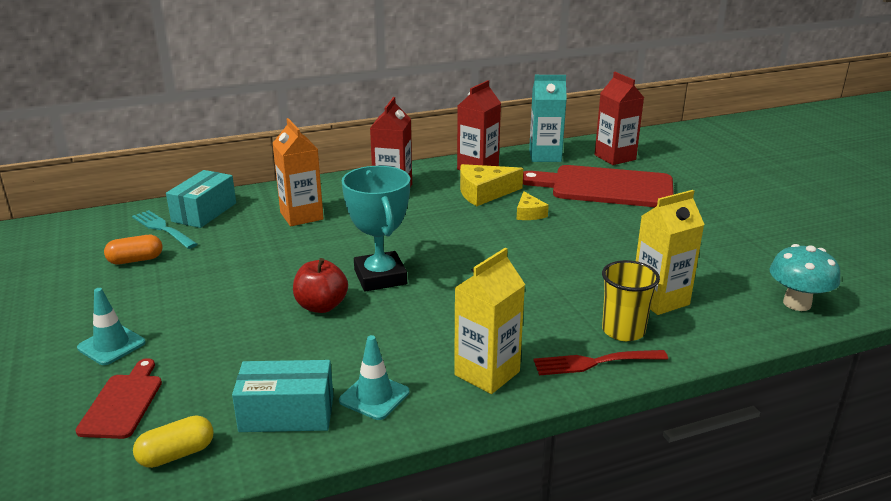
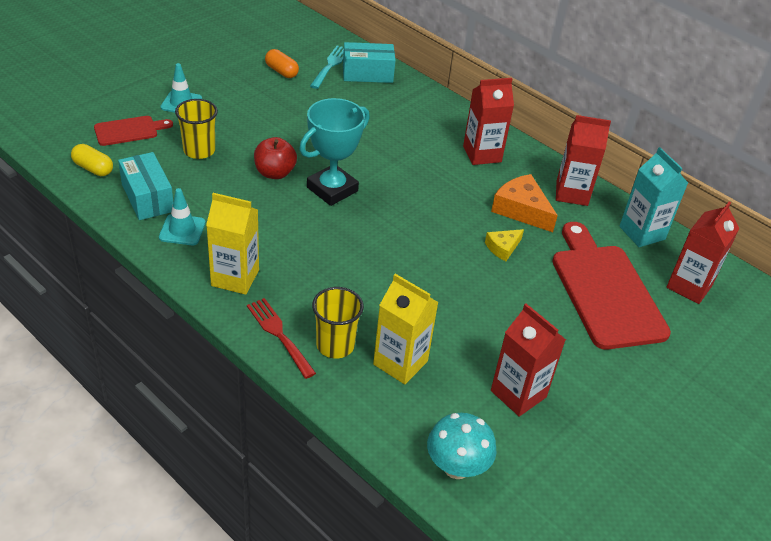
camera: 60 degrees right, 15 degrees up
orange carton [272,118,324,226] -> none
yellow cheese [460,164,523,206] -> orange cheese [491,174,558,232]
none -> yellow cup [175,99,218,159]
none -> red carton [491,304,566,417]

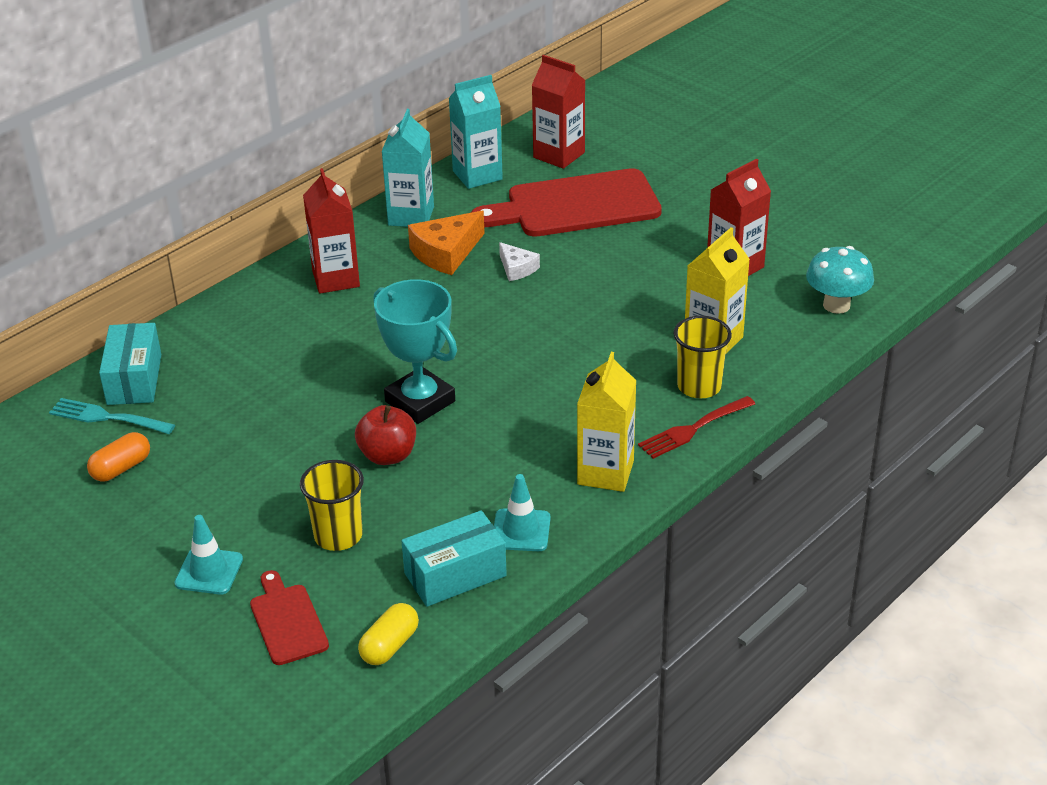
camera: 85 degrees left, 5 degrees down
yellow cheese [485,229,524,261] -> white cheese [499,242,540,281]
red carton [556,115,611,206] -> turquoise carton [381,109,434,227]

